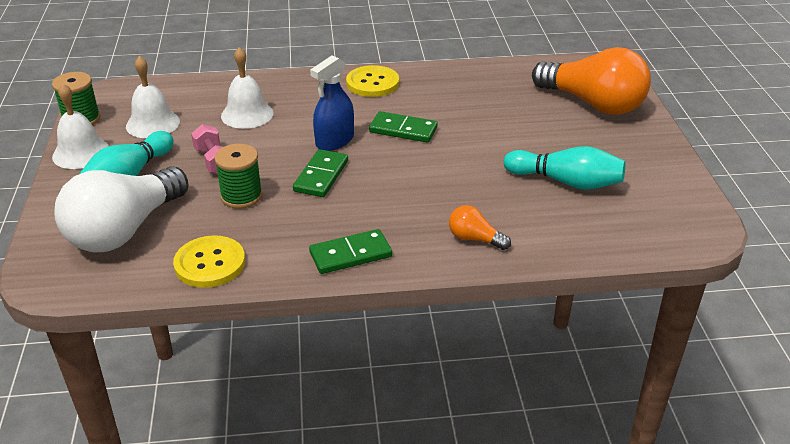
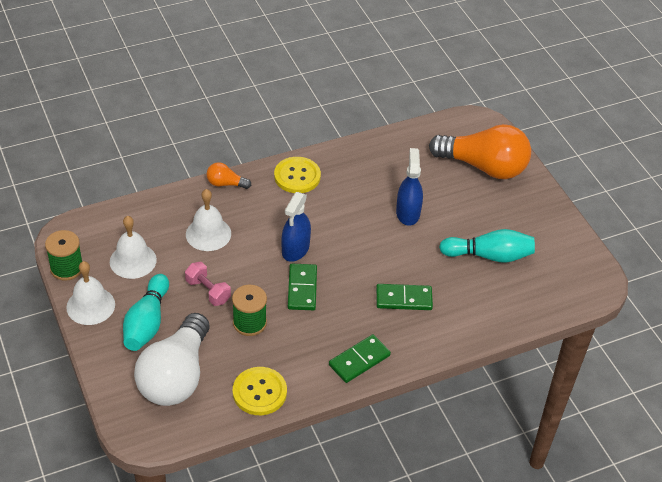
camera: 20 degrees left, 10 degrees up
green domino [369,111,438,143] -> green domino moved to [376,284,433,310]
orange light bulb [449,205,511,250] -> orange light bulb moved to [207,162,251,189]
none -> blue spray bottle [396,148,423,226]

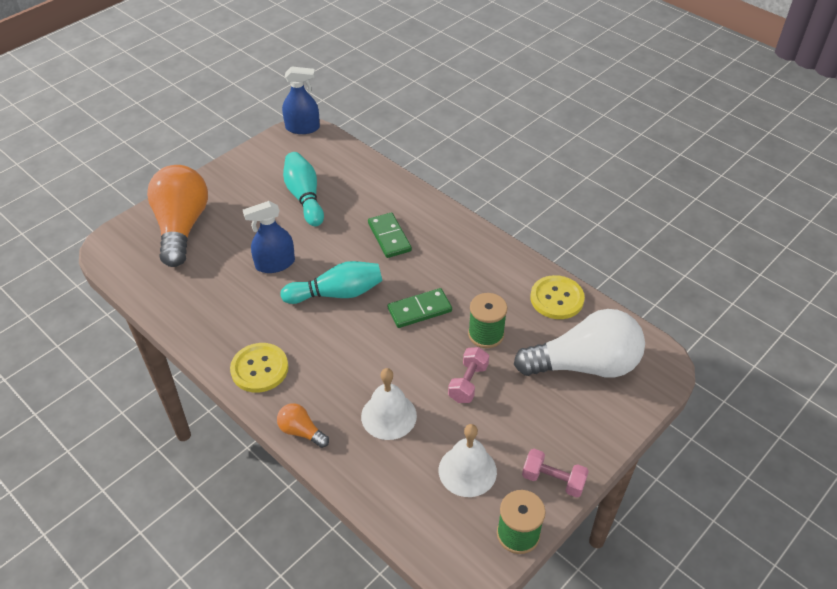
camera: 110 degrees left, 0 degrees up
white bell [66,261,115,325] -> pink dumbbell [522,449,589,498]
turquoise bowling pin [123,274,169,351] -> turquoise bowling pin moved to [281,261,382,304]
orange light bulb [207,162,251,189] -> orange light bulb turned 135 degrees clockwise [277,403,329,448]
blue spray bottle [281,192,311,262] -> blue spray bottle moved to [282,66,320,134]
green domino [329,334,391,383] -> none

